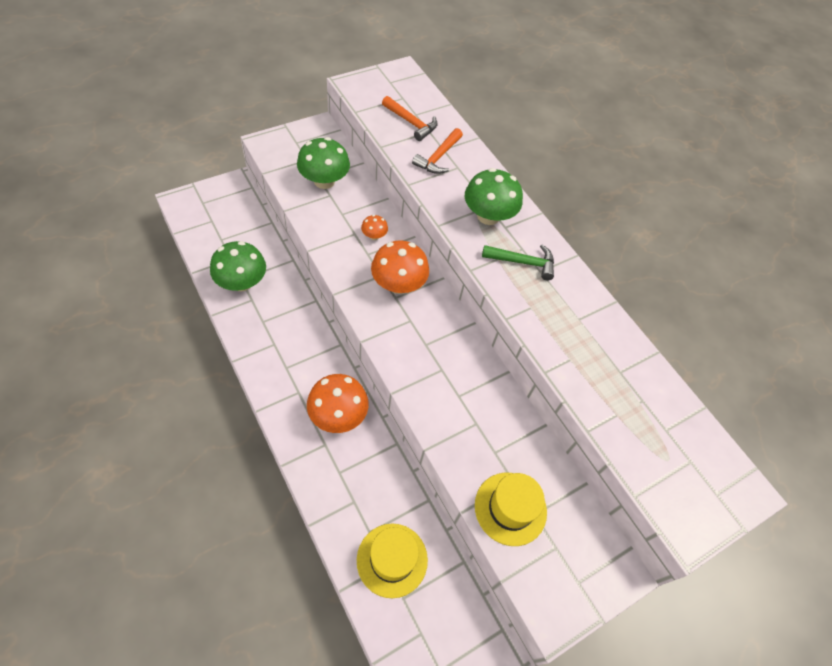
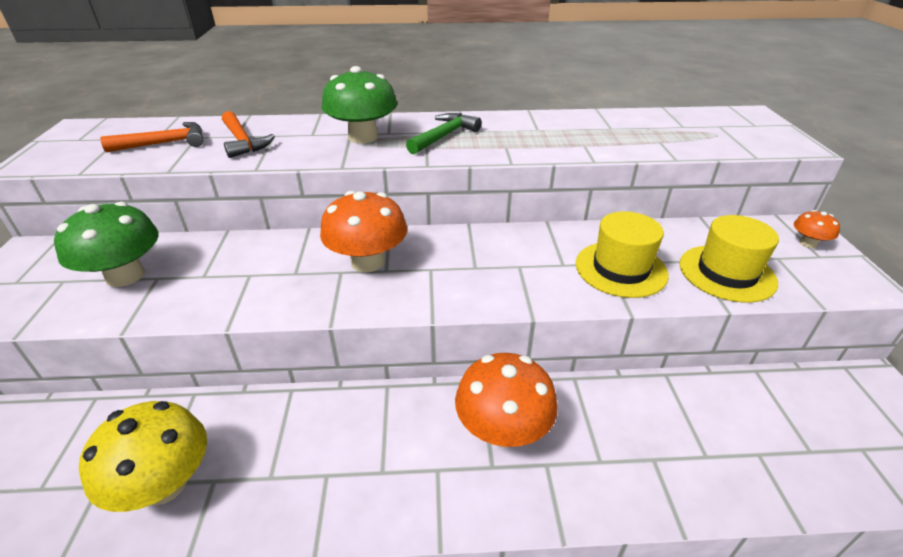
camera: 55 degrees left, 20 degrees down
green mushroom [210,241,266,292] -> yellow mushroom [79,401,207,512]
yellow hat [357,523,428,598] -> yellow hat moved to [576,211,669,298]
orange mushroom [361,215,388,240] -> orange mushroom moved to [794,210,840,248]

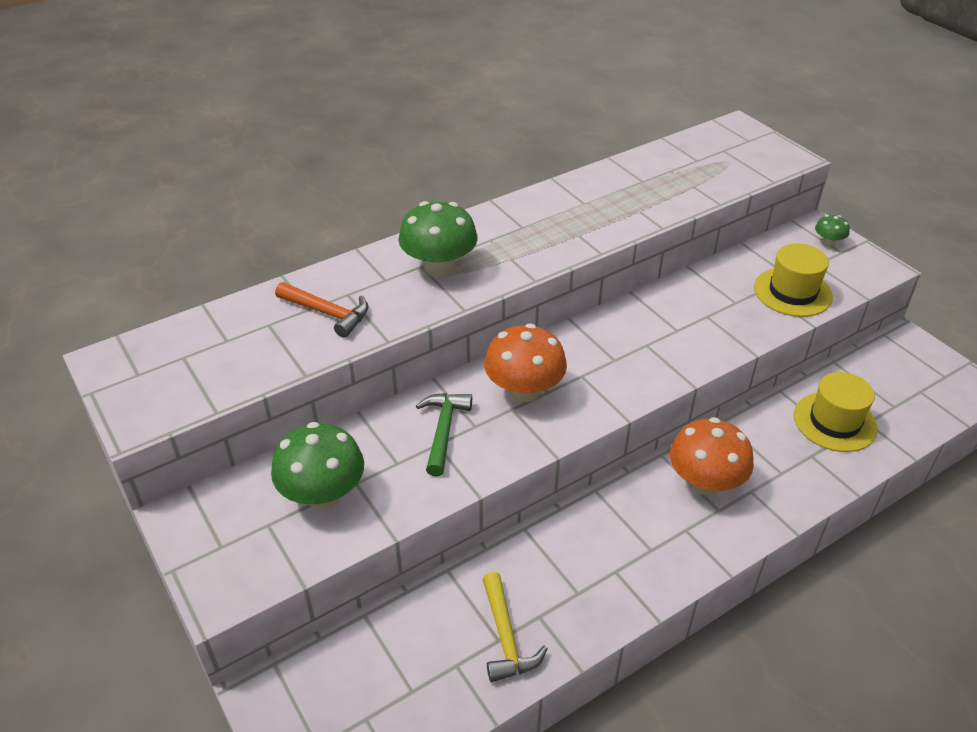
camera: 30 degrees left, 5 degrees up
yellow mushroom [79,401,207,512] -> yellow hammer [483,572,547,682]
orange hammer [100,122,204,152] -> none
green hammer [406,113,482,154] -> green hammer moved to [416,393,472,477]
yellow hat [576,211,669,298] -> yellow hat moved to [794,372,878,452]
orange mushroom [794,210,840,248] -> green mushroom [815,215,850,247]

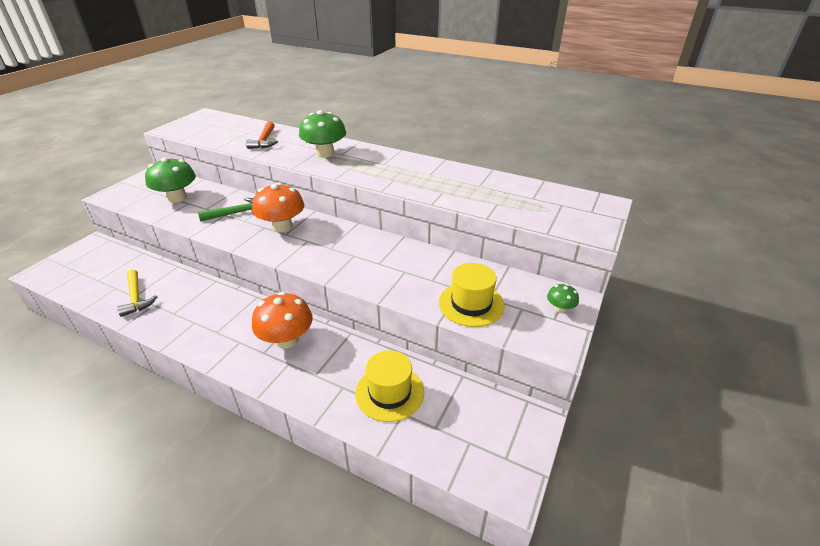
camera: 60 degrees right, 5 degrees down
yellow hammer [483,572,547,682] -> yellow hammer turned 75 degrees counterclockwise [117,269,157,317]

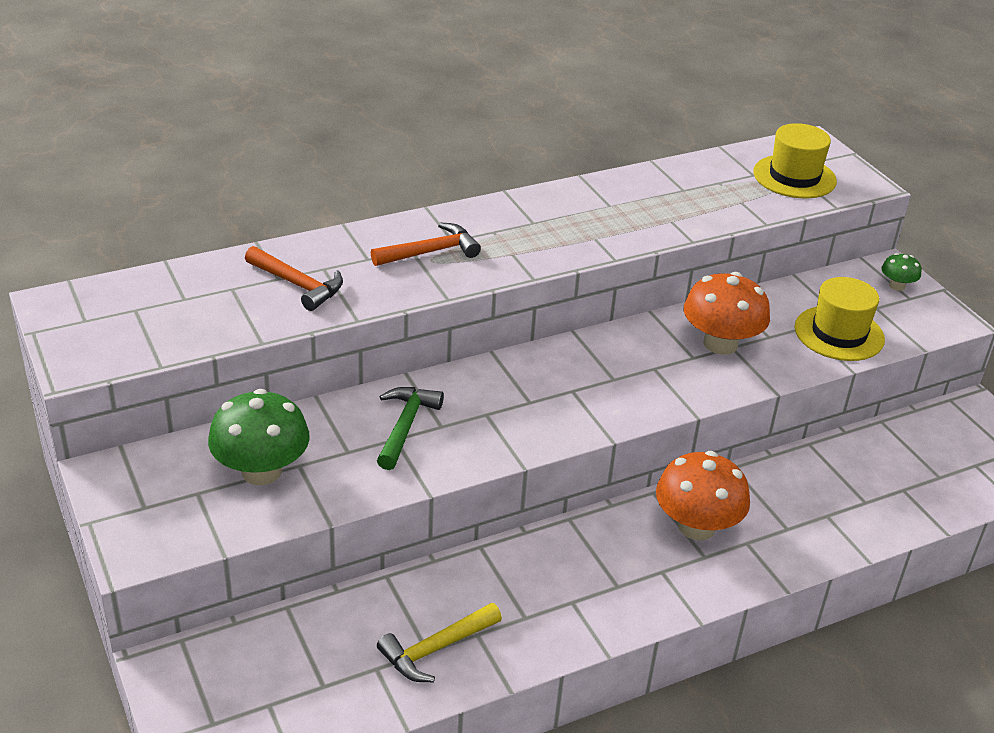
camera: 55 degrees left, 0 degrees up
yellow hammer [117,269,157,317] -> yellow hammer turned 135 degrees clockwise [377,603,502,682]
orange mushroom [252,183,304,232] -> orange mushroom moved to [684,272,770,355]
green mushroom [299,110,346,158] -> orange hammer [371,222,481,266]
yellow hat [355,350,424,422] -> yellow hat moved to [753,123,837,198]

